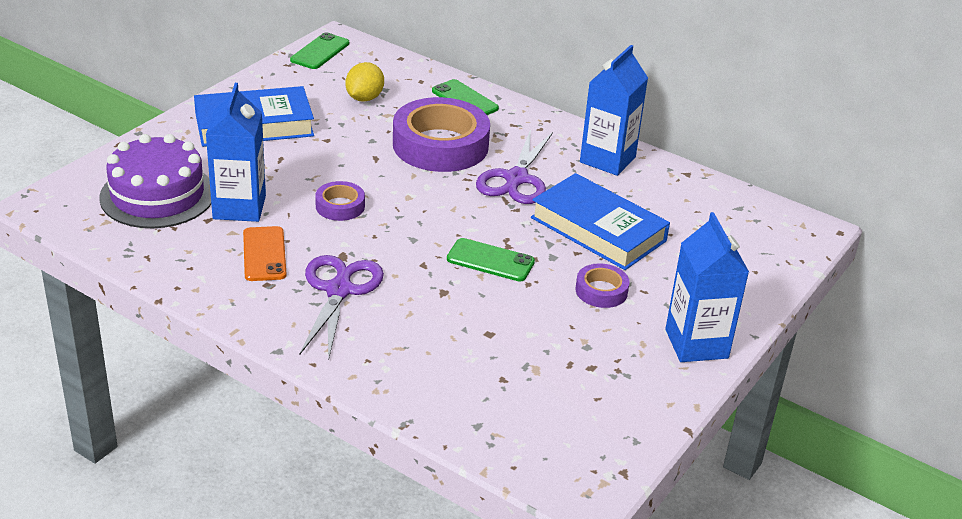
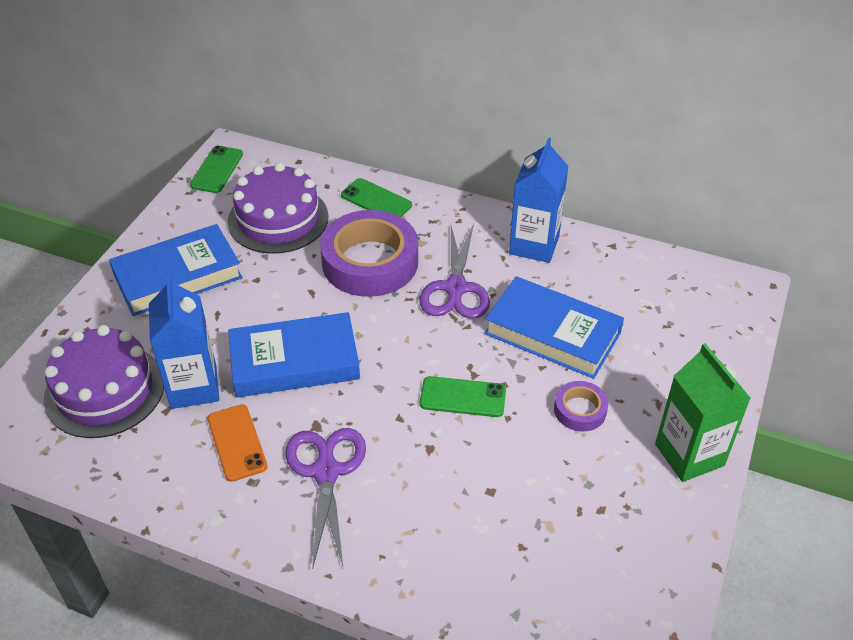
camera: 10 degrees left, 10 degrees up
purple tape [315,181,365,221] -> blue book [228,312,360,397]
yellow lemon [345,62,384,102] -> purple cake [228,163,328,254]
blue carton [665,212,749,362] -> green carton [655,343,751,482]

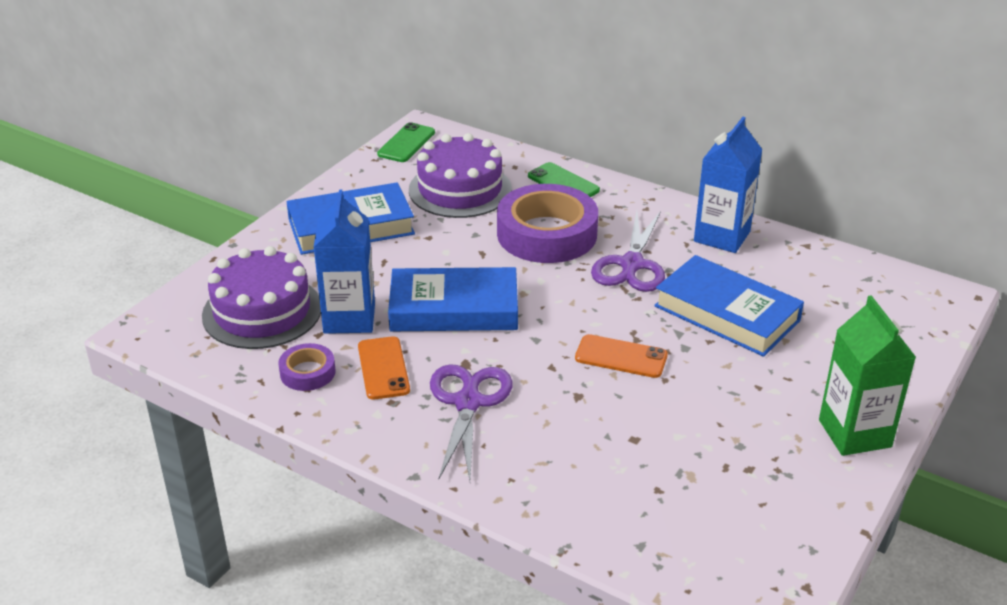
camera: 10 degrees right, 10 degrees down
green phone [420,376,506,417] -> orange phone [575,334,668,378]
purple tape [554,381,608,431] -> purple tape moved to [278,343,336,391]

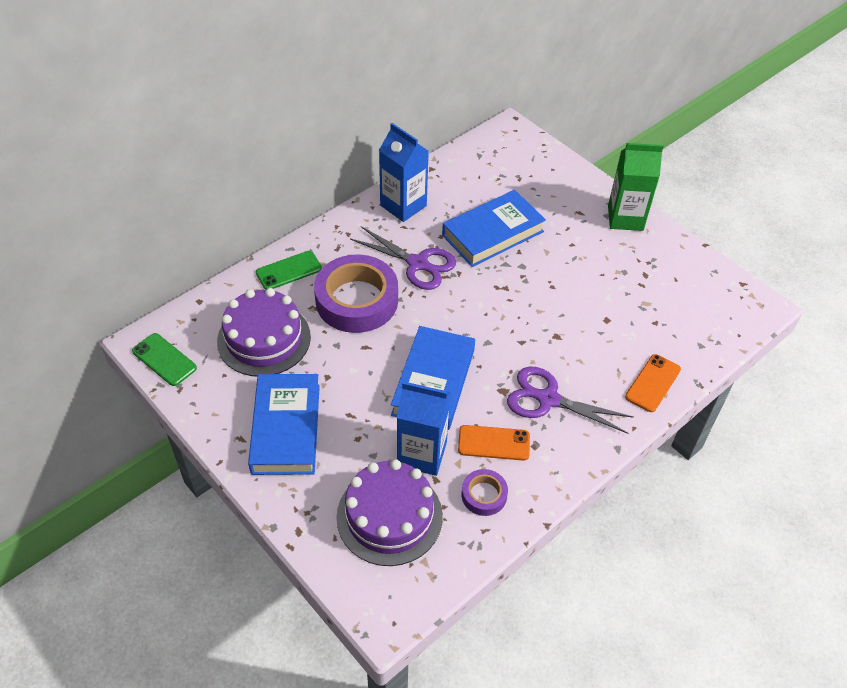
camera: 75 degrees left, 15 degrees up
orange phone [575,334,668,378] -> orange phone moved to [625,354,681,412]

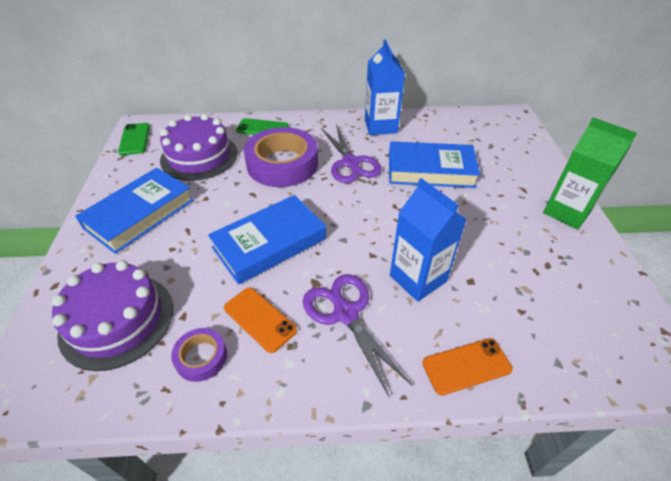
camera: 40 degrees right, 5 degrees down
blue carton [397,381,451,476] -> blue carton moved to [390,178,467,302]

